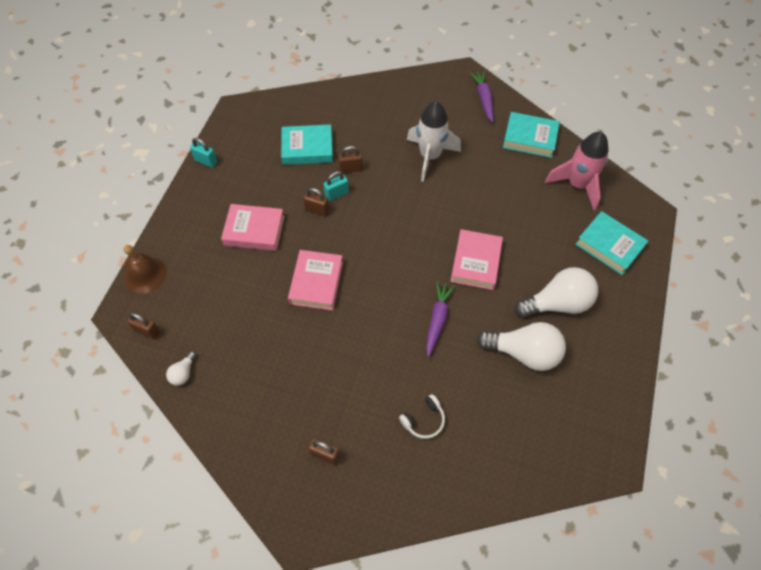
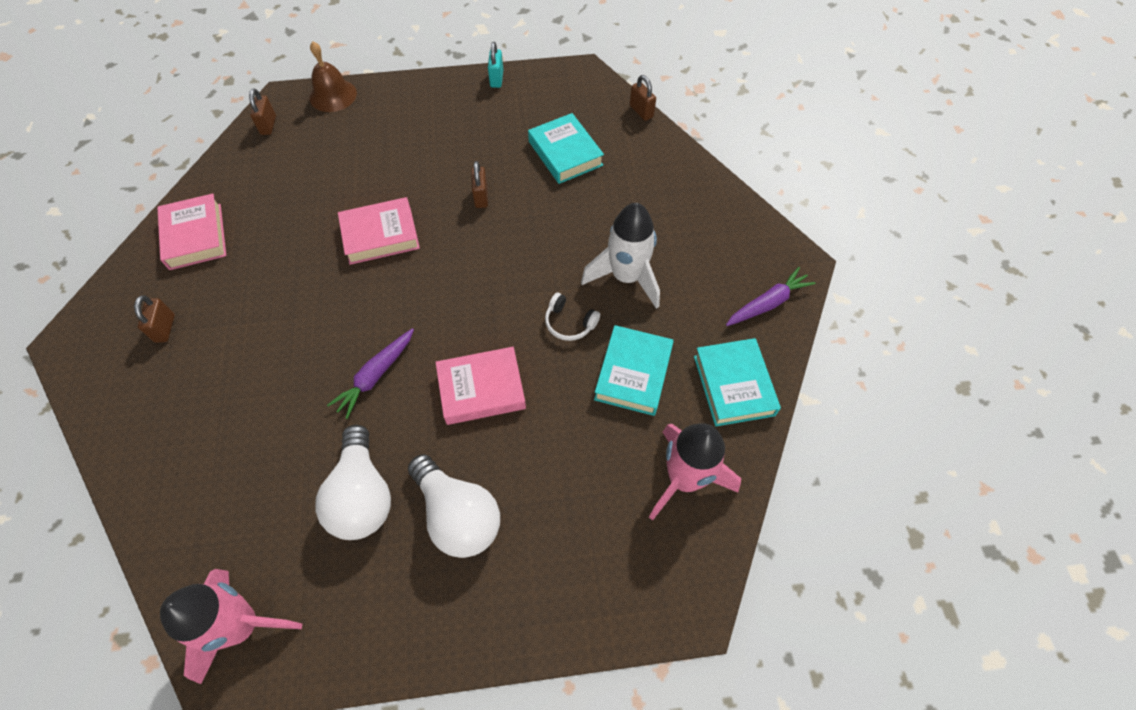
camera: 65 degrees right, 0 degrees up
white light bulb [166,351,196,386] -> none
pink book [221,204,284,251] -> pink book moved to [157,194,226,270]
turquoise padlock [323,171,349,201] -> none
brown padlock [338,146,363,173] -> brown padlock moved to [630,75,656,121]
white headphones [399,394,445,439] -> white headphones moved to [545,293,600,341]
purple carrot [426,281,455,357] -> purple carrot turned 135 degrees clockwise [327,328,414,419]
turquoise book [575,211,648,275] -> turquoise book moved to [594,325,674,416]
none -> pink rocket [160,569,302,684]

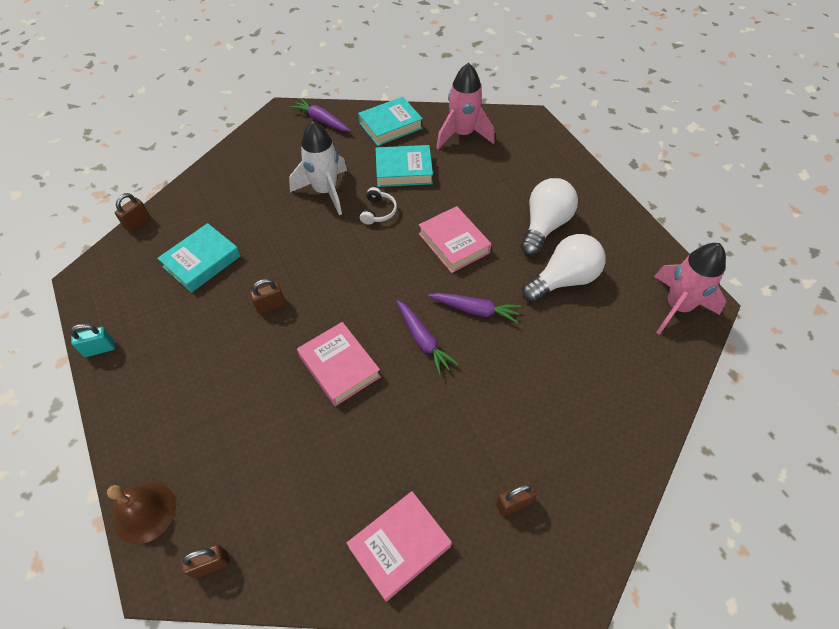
camera: 110 degrees left, 5 degrees down
none -> purple carrot [397,300,458,375]

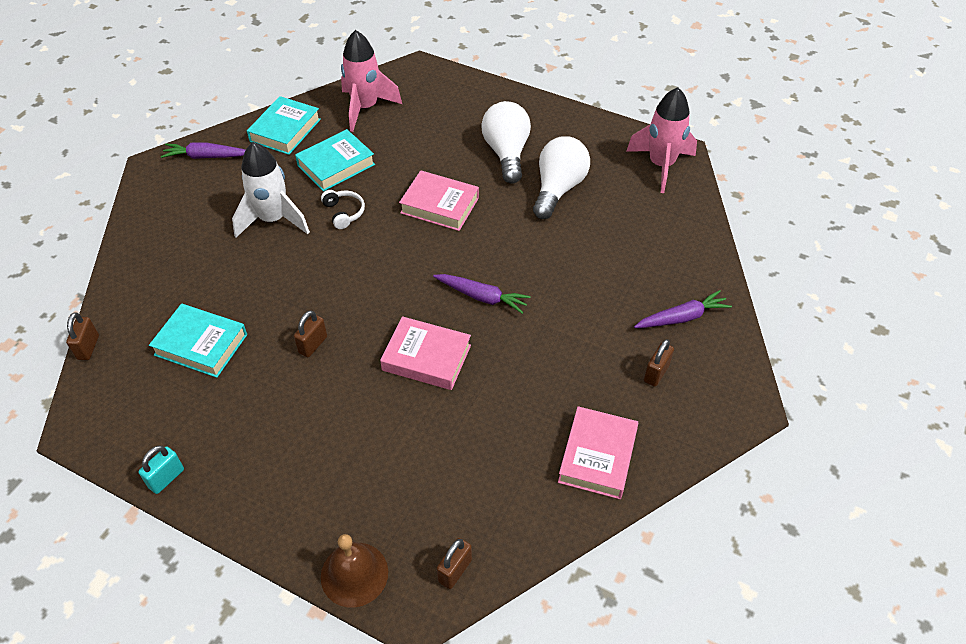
camera: 35 degrees left, 5 degrees down
turquoise book [157,223,241,293] -> turquoise book turned 75 degrees counterclockwise [149,303,247,378]
purple carrot [428,293,521,323] -> purple carrot moved to [634,290,732,328]

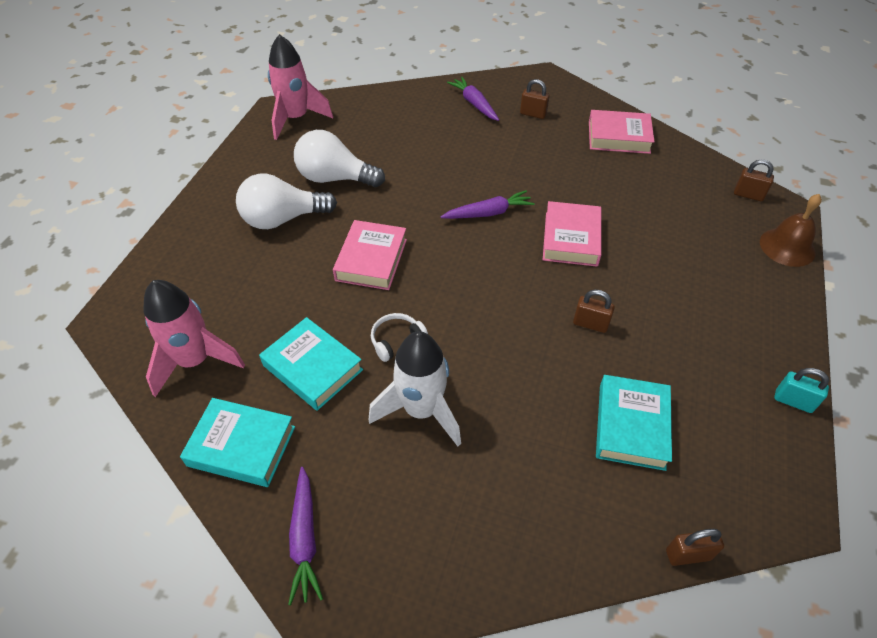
camera: 100 degrees left, 0 degrees up
purple carrot [433,274,531,314] -> purple carrot turned 60 degrees clockwise [441,190,535,219]

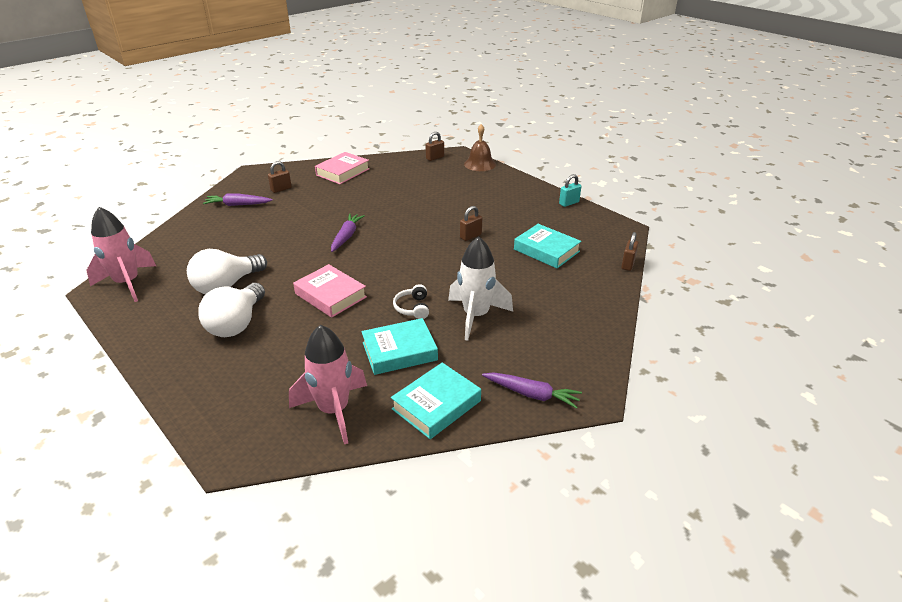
camera: 60 degrees left, 15 degrees down
pink book [543,201,601,267] -> none

